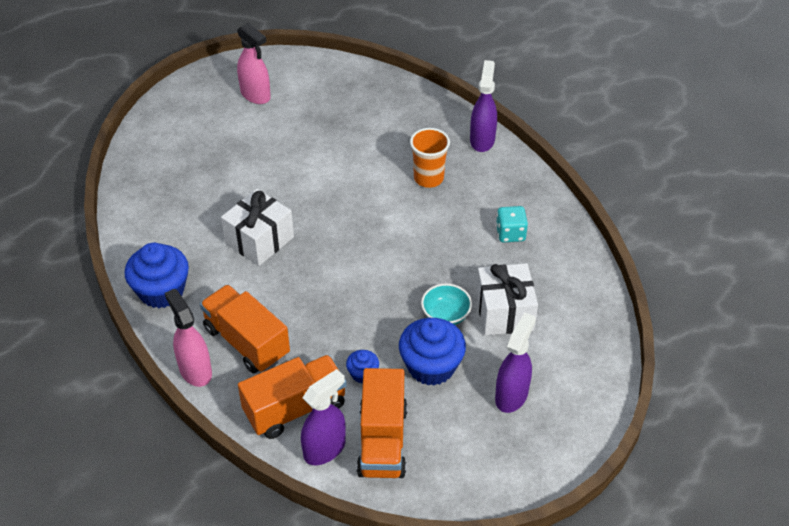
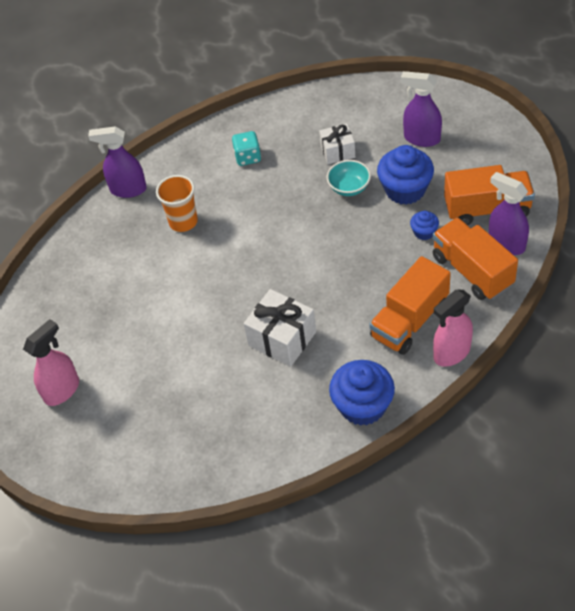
camera: 90 degrees left, 5 degrees up
white gift [476,263,538,335] -> white gift [319,124,355,164], size x0.64

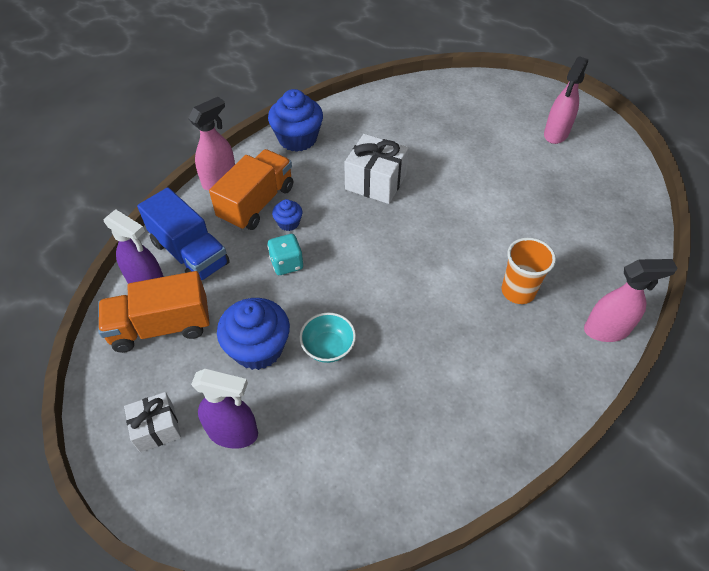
camera: 165 degrees right, 0 degrees up
purple spray bottle [88,126,147,198] -> pink spray bottle [584,259,678,342]
turquoise dice [232,131,261,166] -> turquoise dice moved to [267,234,303,275]
white gift [319,124,355,164] -> white gift moved to [124,392,181,452]
blue cupcake [410,211,439,240] -> blue cupcake moved to [272,199,302,231]
orange truck [433,218,518,300] -> blue truck [137,187,230,280]

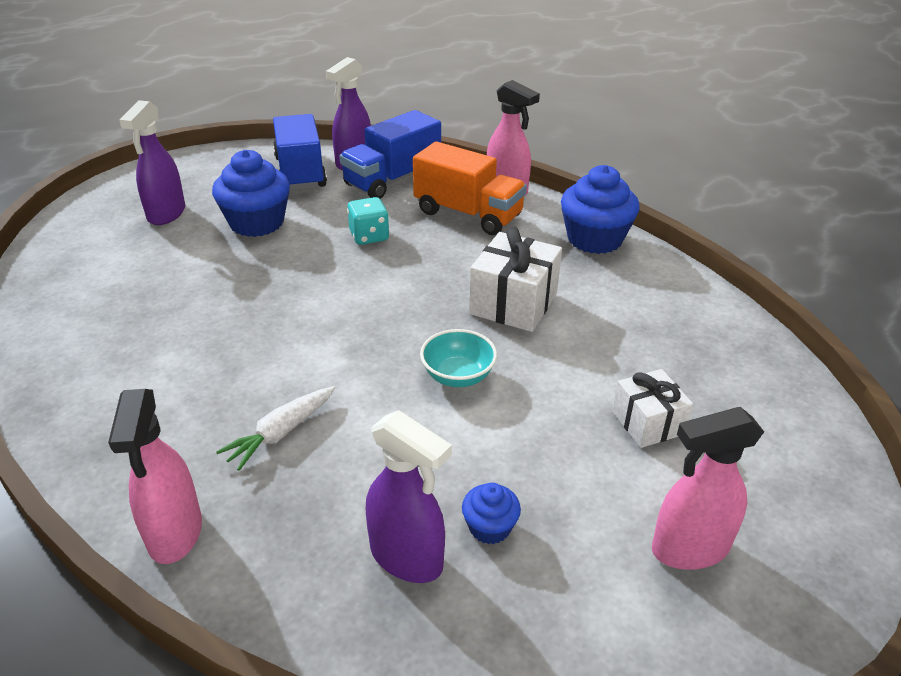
camera: 90 degrees right, 15 degrees down
orange truck [98,271,210,353] -> blue truck [273,114,327,190]
white gift [124,392,181,452] -> white gift moved to [612,369,693,448]
blue cupcake [272,199,302,231] -> blue cupcake moved to [462,483,521,544]
turquoise bowl [300,312,356,363] -> turquoise bowl moved to [420,329,497,387]
orange cup [501,237,556,304] -> white carrot [216,386,335,471]
pink spray bottle [544,56,588,144] -> pink spray bottle turned 45 degrees counterclockwise [652,407,764,570]
none -> purple spray bottle [366,410,452,583]

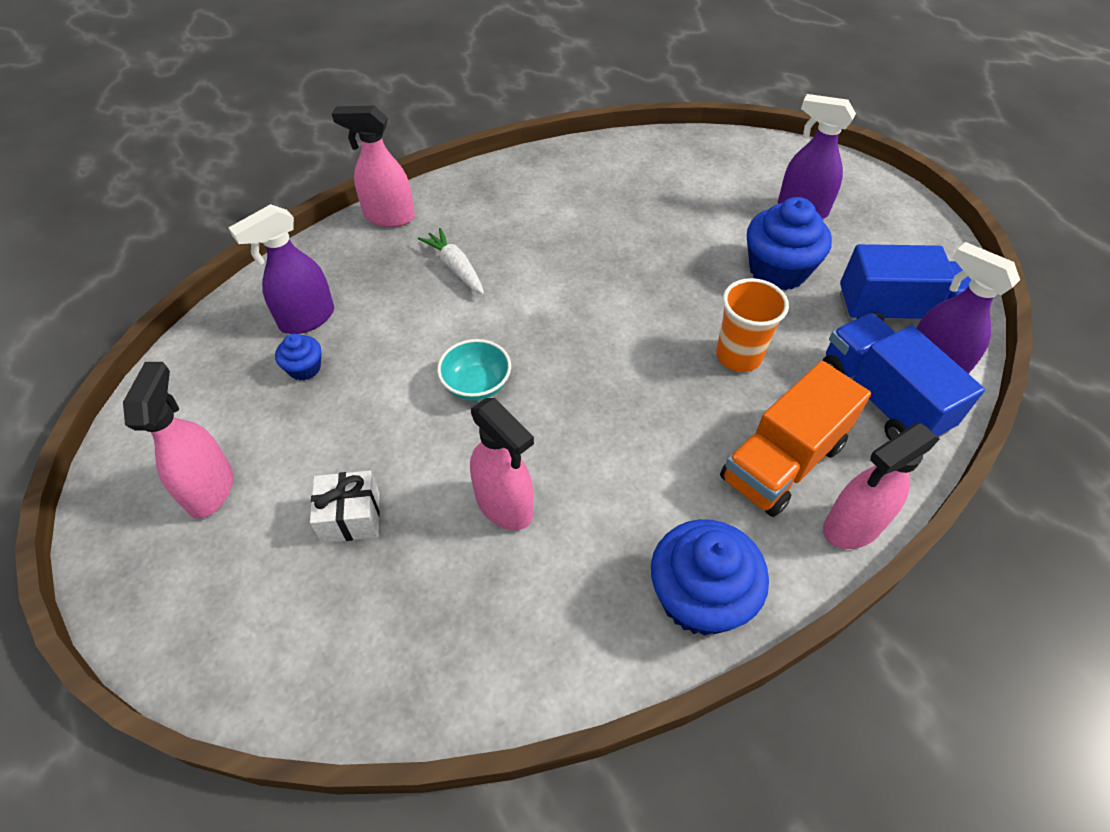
camera: 105 degrees right, 15 degrees up
turquoise dice [347,197,389,245] -> orange cup [716,278,789,372]
white gift [469,227,562,332] -> none
none -> pink spray bottle [470,398,534,530]

